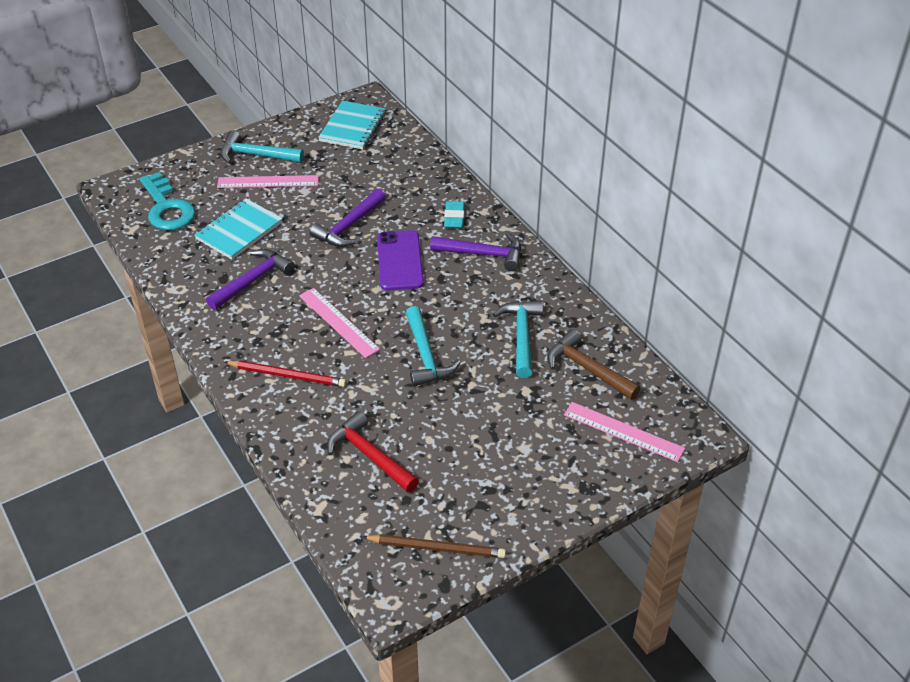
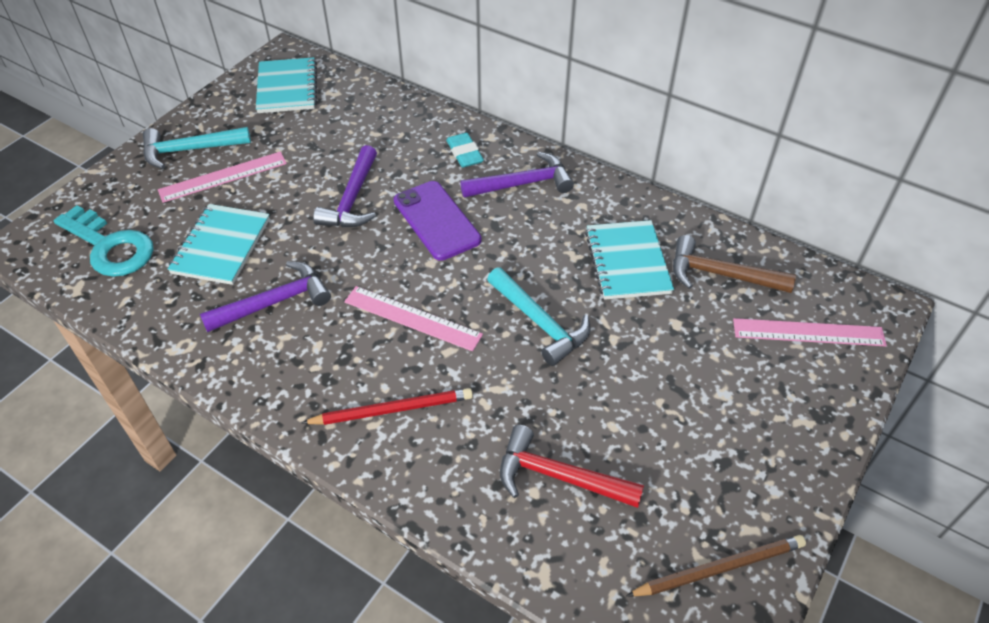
camera: 25 degrees left, 5 degrees up
purple hammer [206,249,295,310] -> purple hammer turned 45 degrees clockwise [200,261,331,333]
turquoise hammer [493,300,543,378] -> turquoise notebook [585,220,674,300]

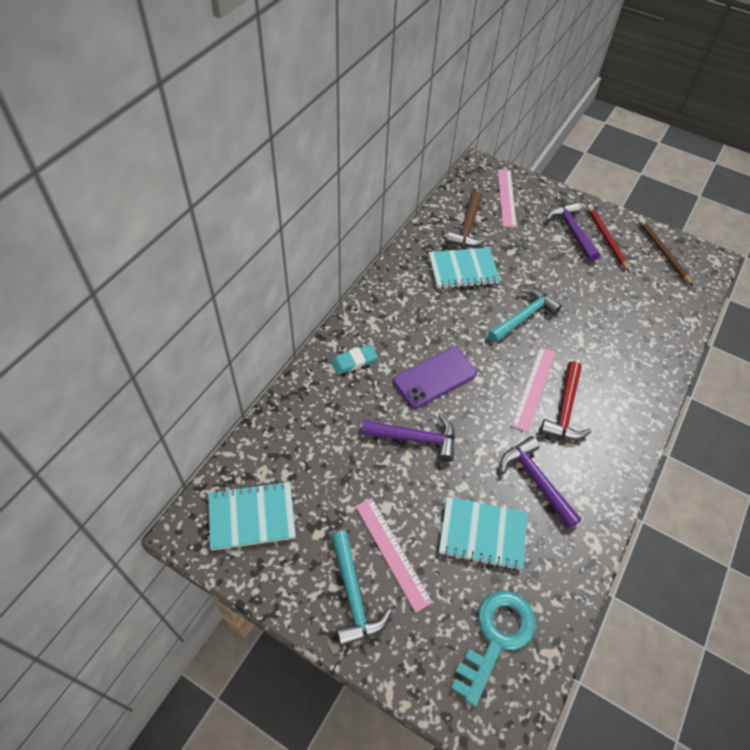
camera: 95 degrees left, 5 degrees up
red pencil [302,388,473,425] -> red pencil moved to [587,204,630,272]
purple hammer [460,152,574,198] -> purple hammer moved to [546,202,600,262]
red hammer [500,425,644,508] -> red hammer moved to [540,361,591,440]

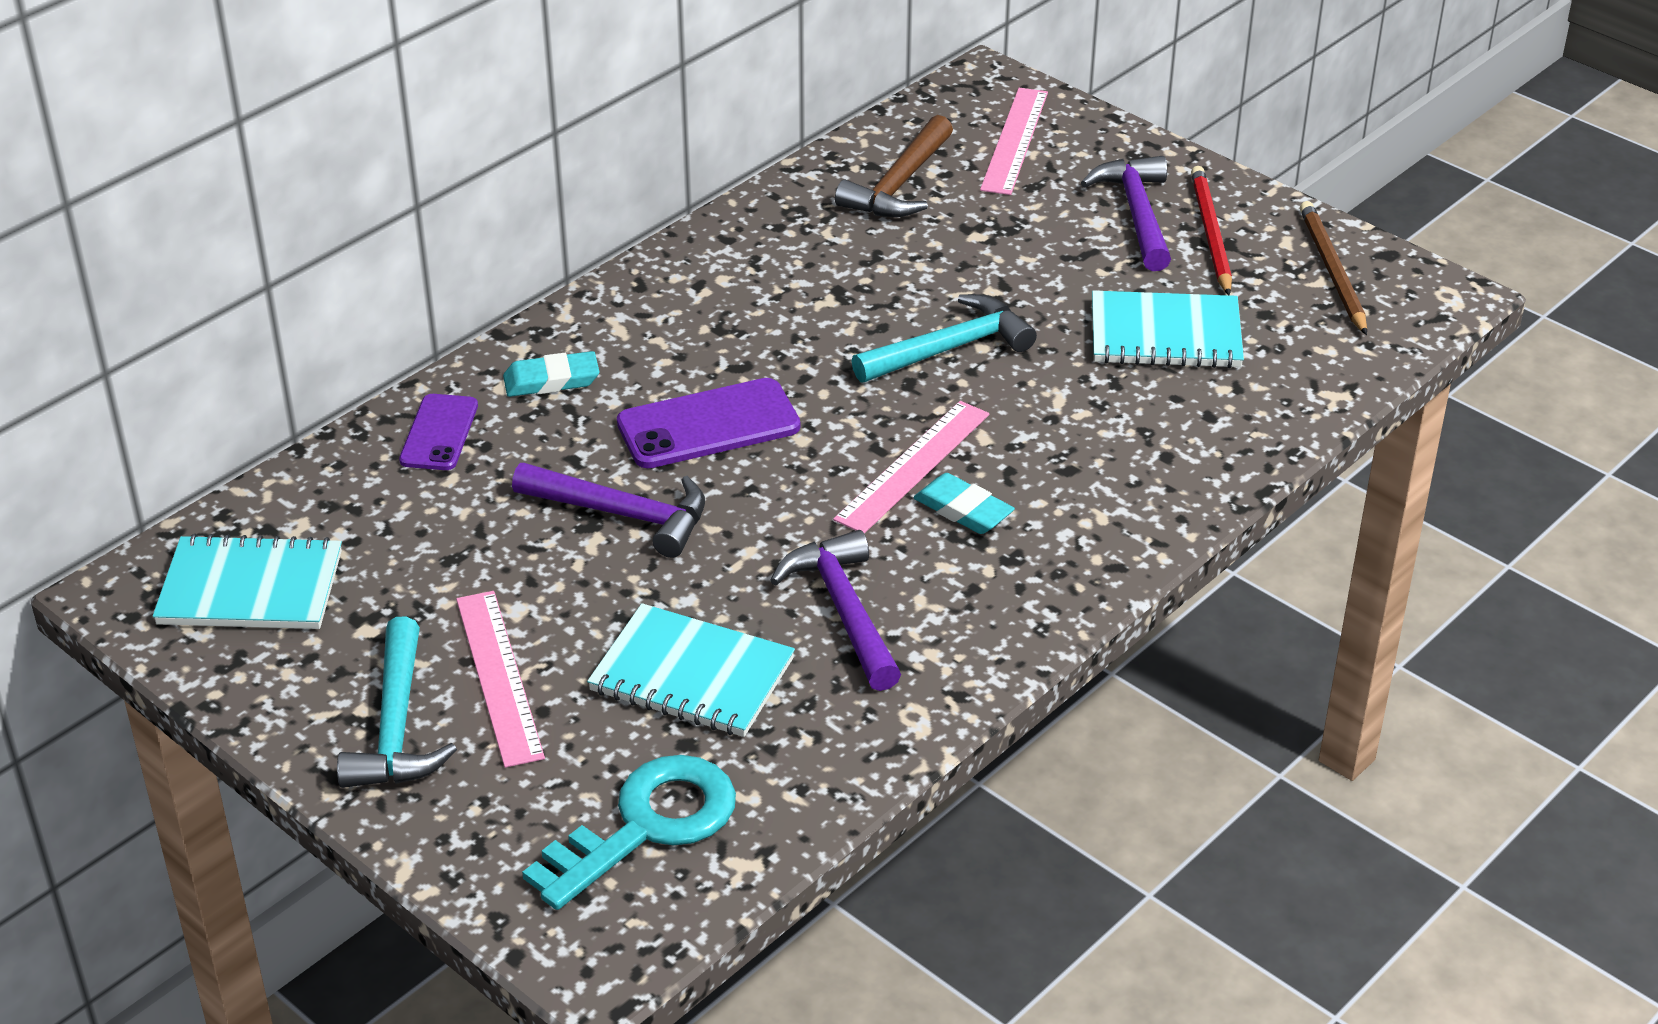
camera: 15 degrees right, 15 degrees down
turquoise notebook [428,247,500,289] -> turquoise notebook moved to [1092,291,1244,368]
red hammer [540,361,591,440] -> turquoise eraser [913,473,1015,534]
none -> purple phone [399,394,478,470]

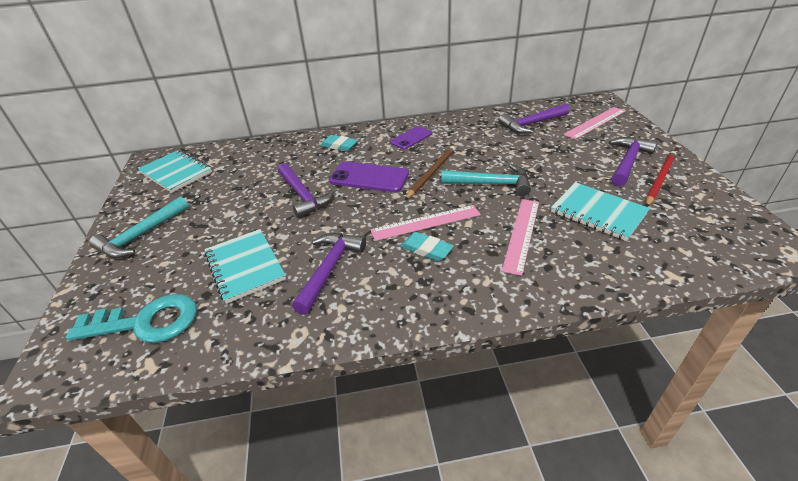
camera: 40 degrees right, 0 degrees up
purple phone [399,394,478,470] -> purple phone moved to [390,126,432,149]
pink ruler [456,591,545,768] -> pink ruler moved to [502,199,539,276]
brown hammer [835,115,953,217] -> purple hammer [498,104,570,134]
turquoise eraser [913,473,1015,534] -> turquoise eraser turned 45 degrees counterclockwise [400,232,454,261]
brown pencil [1300,201,1367,335] -> brown pencil moved to [405,146,455,200]

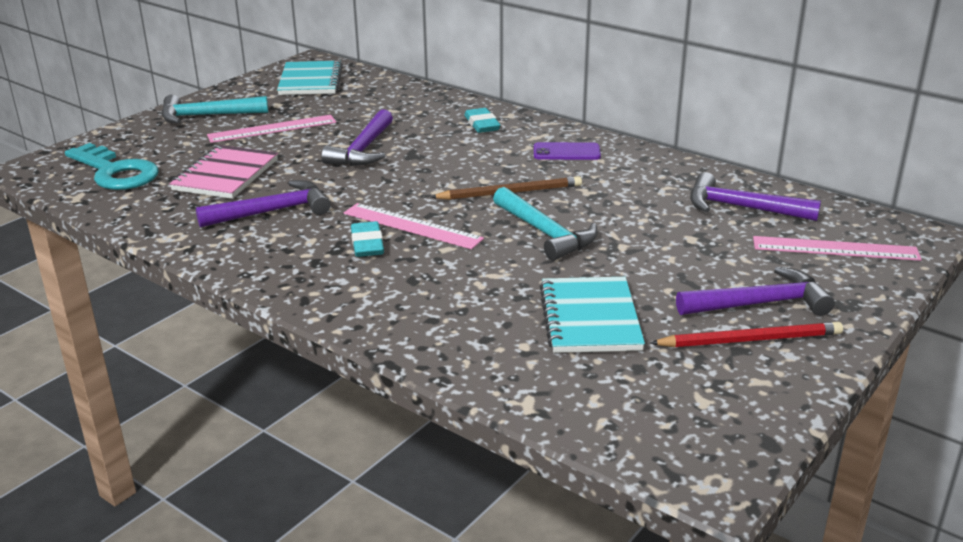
camera: 45 degrees right, 10 degrees down
turquoise notebook [204,229,286,304] -> pink notebook [169,145,278,199]
purple phone [329,161,409,193] -> none
pink ruler [502,199,539,276] -> pink ruler moved to [207,115,336,143]

